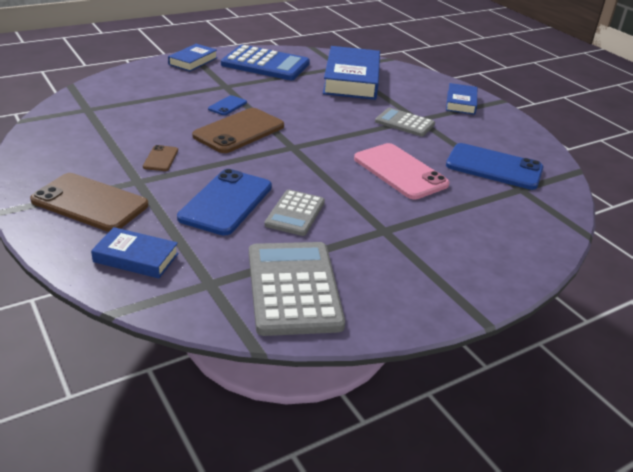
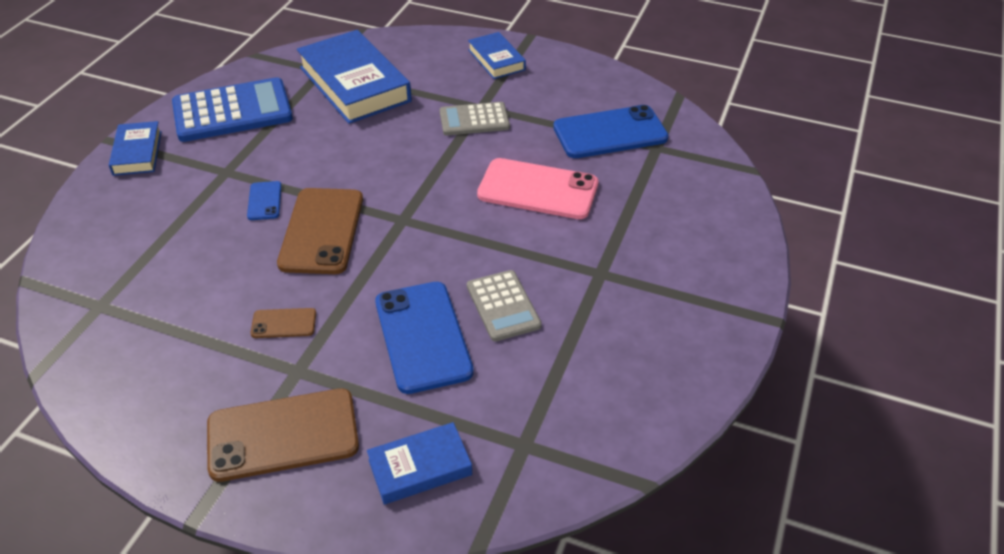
camera: 35 degrees left, 10 degrees up
brown phone [143,145,178,171] -> brown phone turned 60 degrees counterclockwise [251,308,316,338]
grey calculator [249,242,345,336] -> none

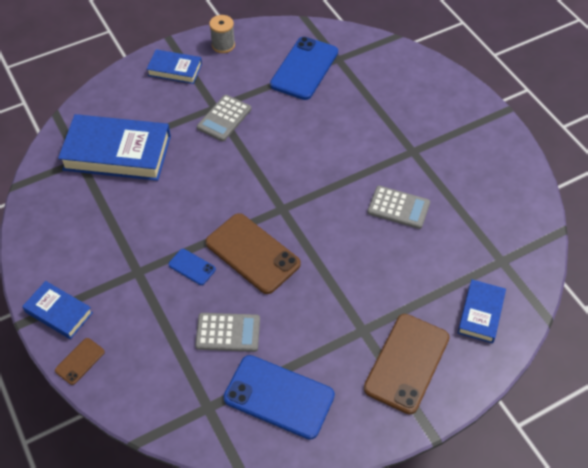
camera: 50 degrees left, 10 degrees up
blue calculator [172,77,293,142] -> none
brown phone [251,308,316,338] -> brown phone moved to [55,338,105,385]
blue phone [375,282,474,394] -> blue phone moved to [223,355,335,440]
pink phone [477,158,599,219] -> none
none -> grey calculator [195,313,260,352]
none -> grey spool [209,15,235,53]

